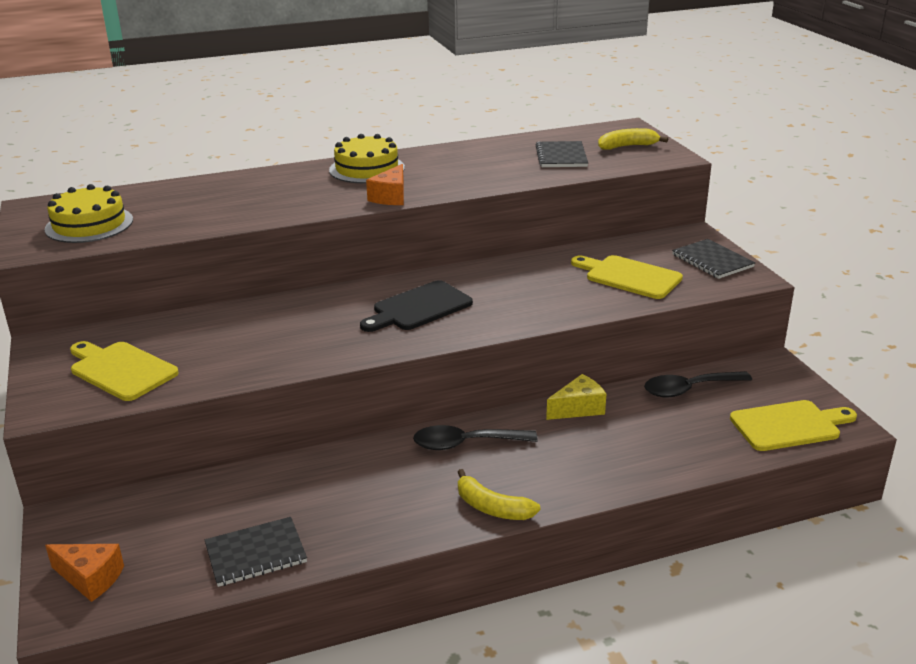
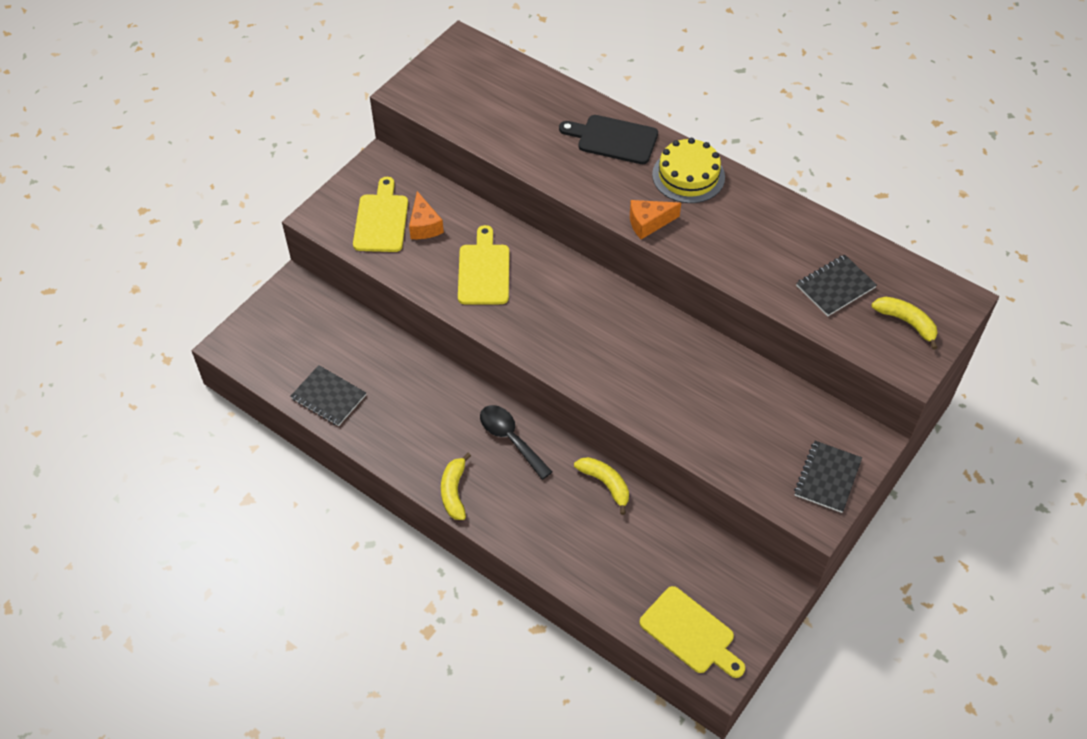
camera: 55 degrees right, 25 degrees up
yellow cake [44,184,133,243] -> none
orange cheese [45,544,124,602] -> orange cheese moved to [409,191,444,239]
black cutting board [360,280,473,332] -> black cutting board moved to [559,115,658,164]
yellow cheese [546,374,606,420] -> yellow banana [574,457,629,515]
yellow cutting board [571,255,683,299] -> yellow cutting board moved to [458,225,509,304]
black spoon [644,371,752,398] -> none

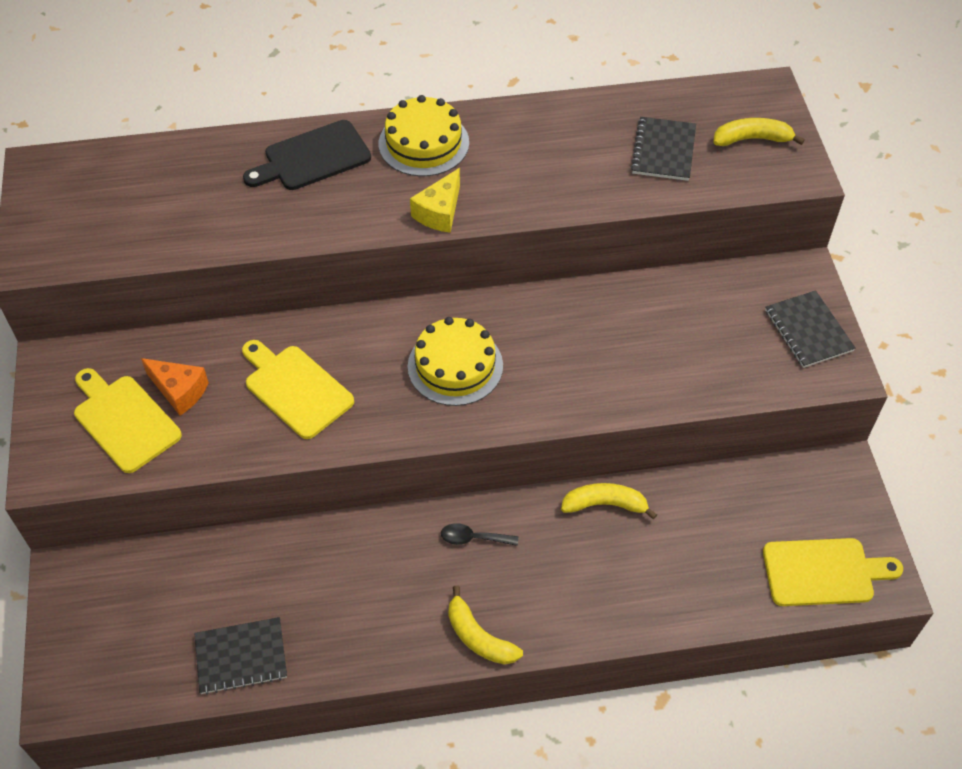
camera: 45 degrees left, 0 degrees up
black spoon [480,405,552,480] -> black spoon [441,523,518,546], size x0.60
orange cheese [630,200,681,239] -> yellow cheese [410,168,460,233]
none -> yellow cake [408,317,503,406]

